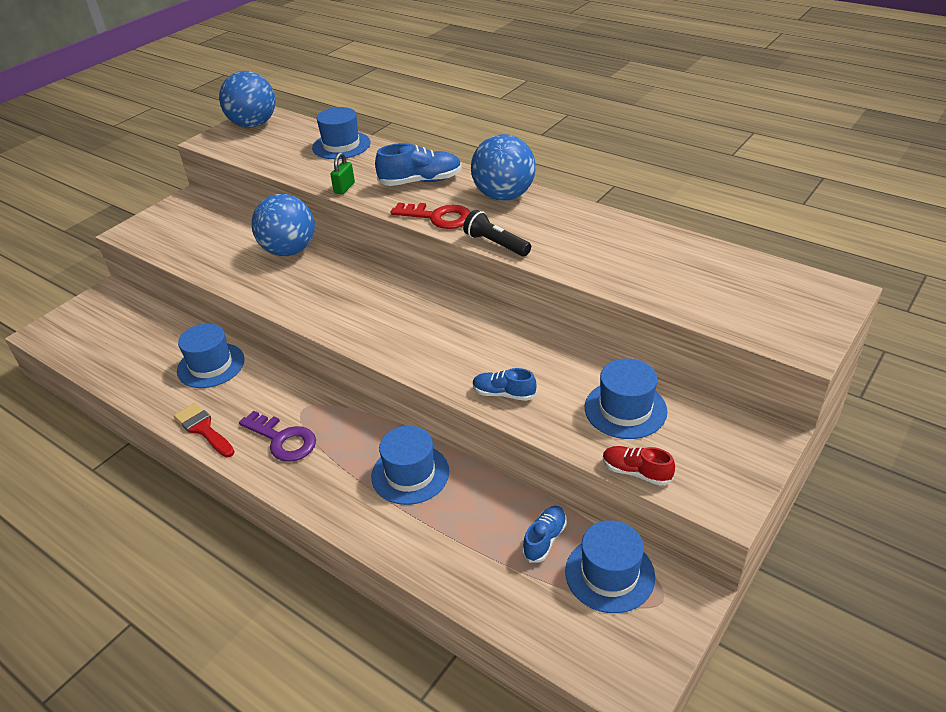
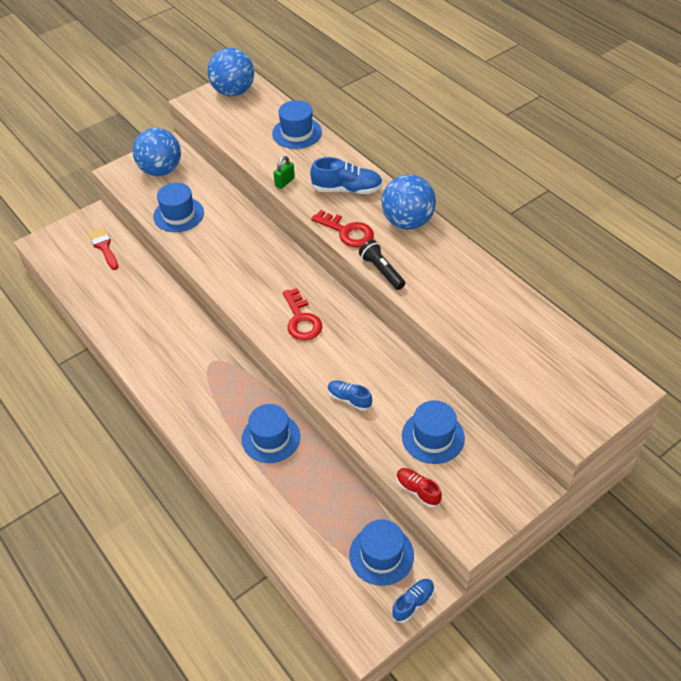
camera: 15 degrees right, 10 degrees up
red brush [174,403,235,458] -> red brush moved to [88,228,118,270]
blue hat [177,324,245,388] -> blue hat moved to [153,183,204,232]
purple key [239,411,316,462] -> none
blue ball [251,194,315,256] -> blue ball moved to [132,128,181,176]
blue shoe [522,506,567,563] -> blue shoe moved to [391,579,434,623]
none -> red key [283,288,322,341]

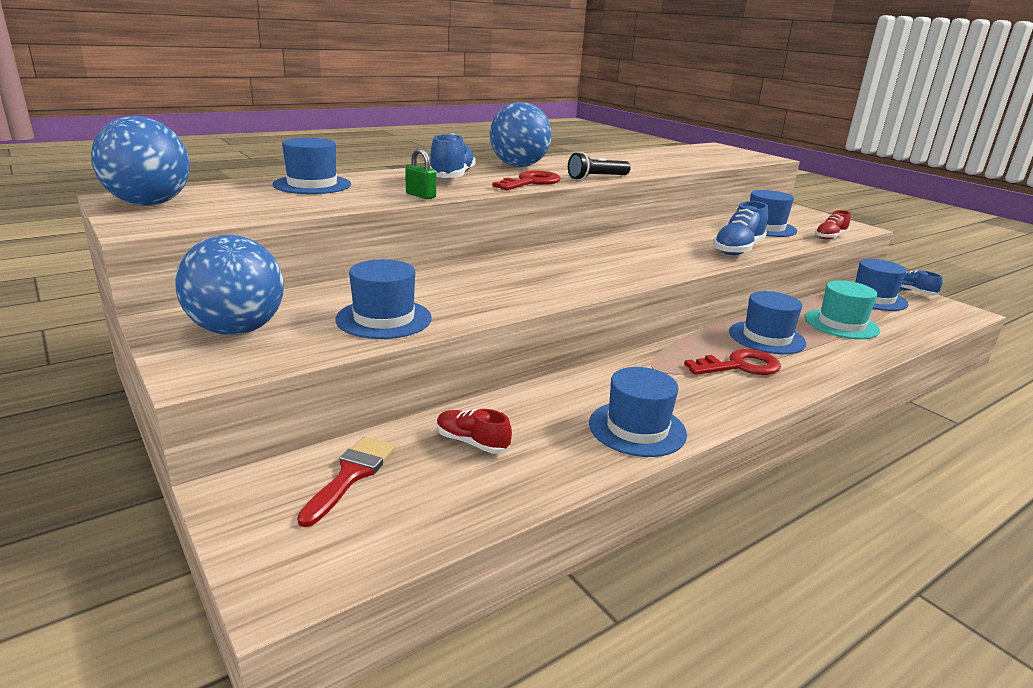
camera: 90 degrees left, 25 degrees down
red brush [88,228,118,270] -> red brush turned 135 degrees clockwise [297,437,396,527]
red key [283,288,322,341] -> red key moved to [684,349,781,375]
blue shoe [328,381,372,411] -> blue shoe [713,201,768,255], size x1.62
none -> red shoe [437,409,512,454]
none -> blue hat [589,367,687,457]
none -> turquoise hat [805,280,880,339]

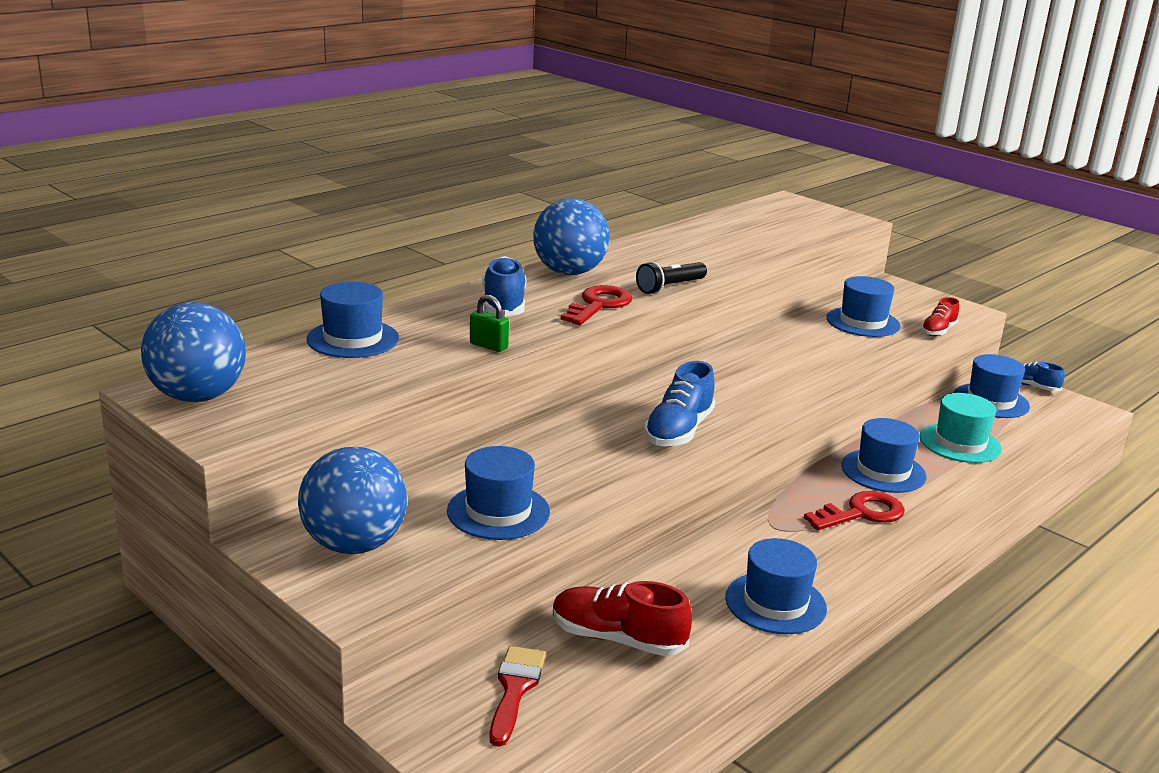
camera: 10 degrees left, 0 degrees up
red shoe [437,409,512,454] -> red shoe [553,581,692,656], size x1.62
blue shoe [713,201,768,255] -> blue shoe moved to [644,361,715,447]

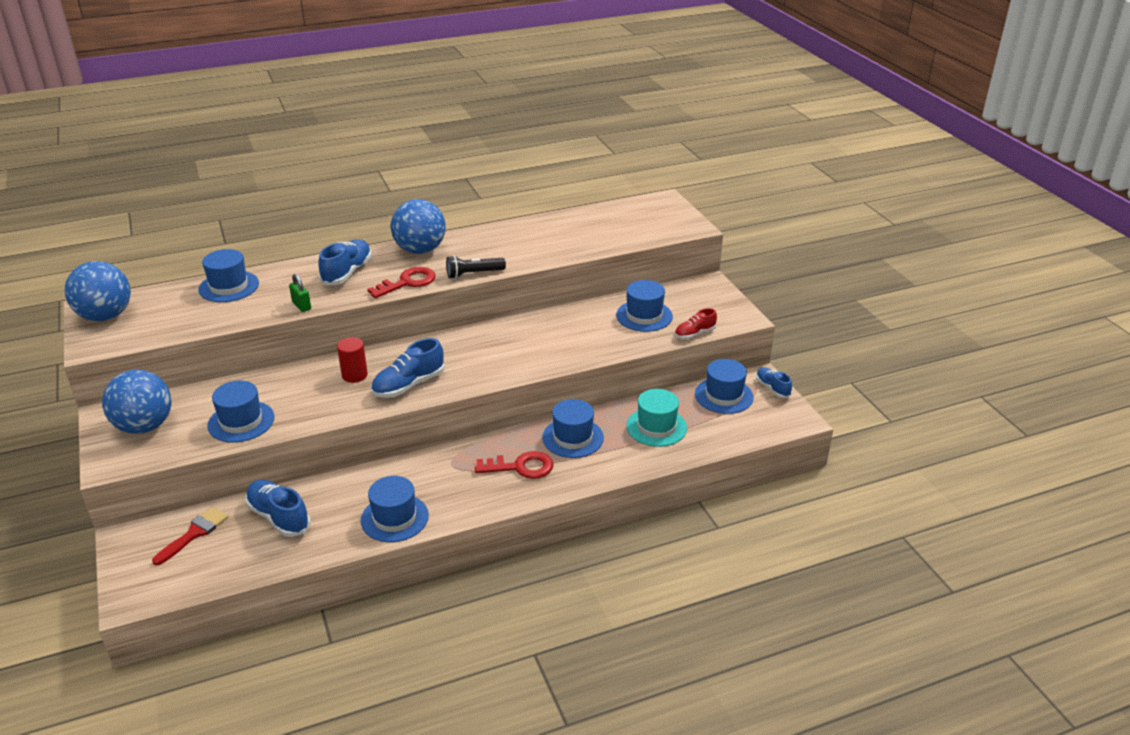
camera: 25 degrees right, 10 degrees up
red shoe [553,581,692,656] -> blue shoe [245,480,310,537]
none -> red cylinder [337,337,368,383]

